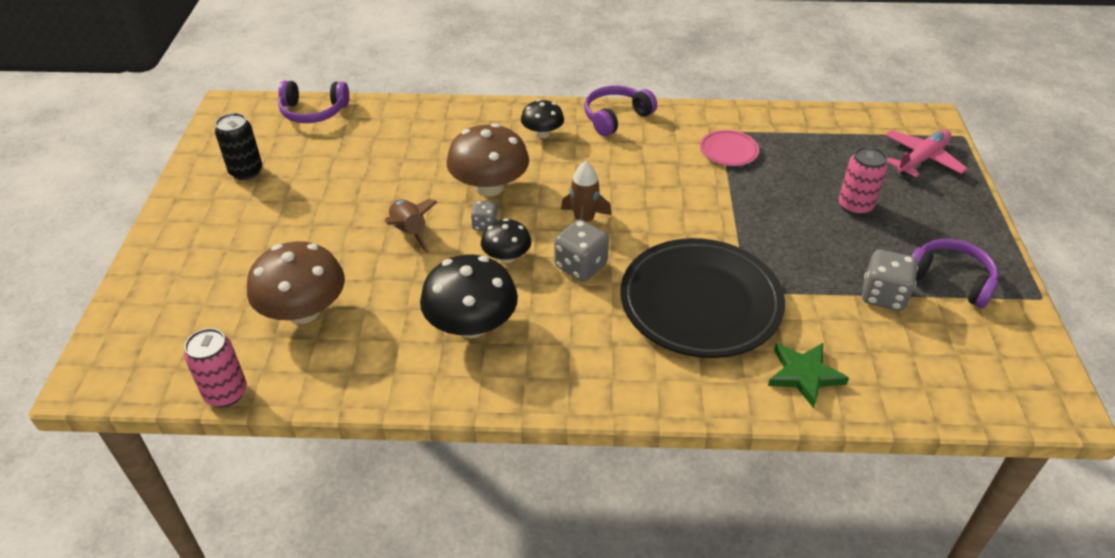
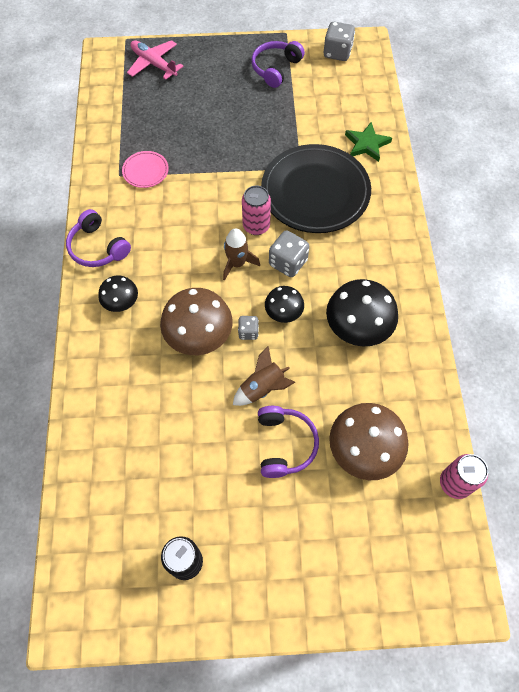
camera: 95 degrees left, 20 degrees up
purple headphones [278,81,349,123] -> purple headphones moved to [258,406,319,478]
pink can [838,146,888,216] -> pink can moved to [242,185,271,235]
grey dice [862,250,918,311] -> grey dice moved to [324,22,355,61]

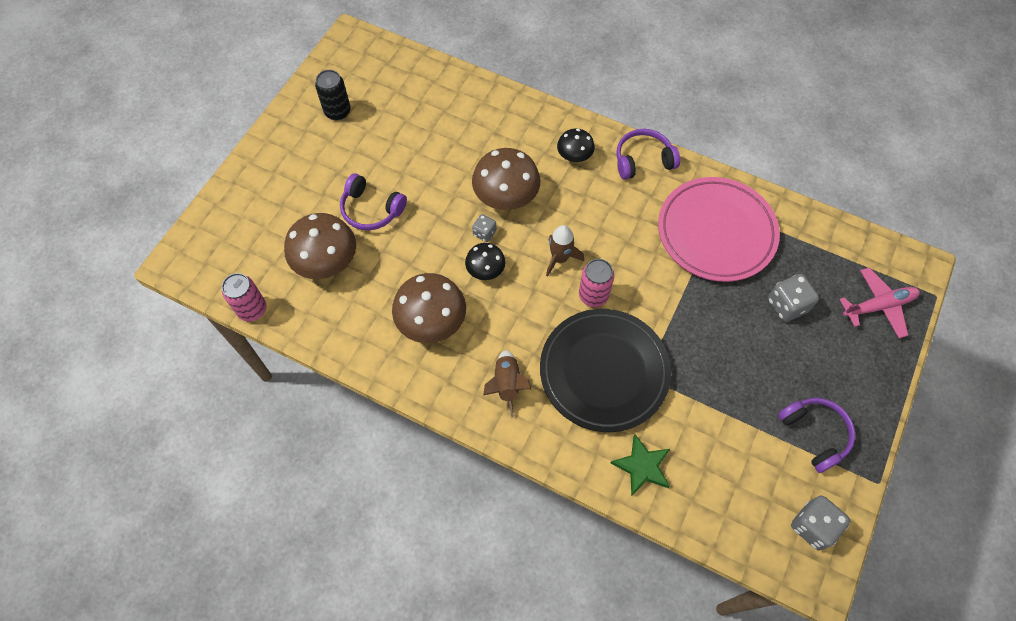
camera: 120 degrees right, 0 degrees up
pink plate [122,151,169,188] -> pink plate [658,177,780,282], size x2.31
brown rocket [233,346,295,406] -> brown rocket moved to [483,350,532,418]
grey dice [269,230,309,277] -> grey dice moved to [768,274,819,322]
black mushroom [326,279,398,347] -> brown mushroom [392,273,466,343]

